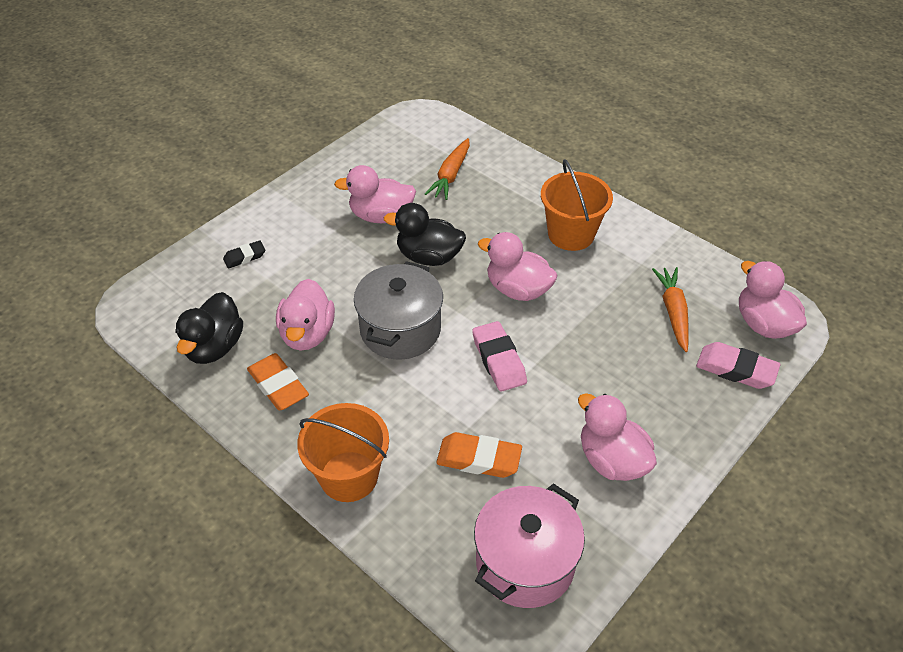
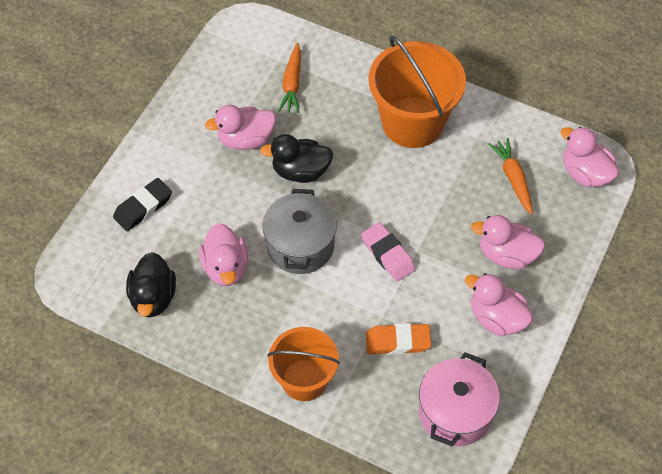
camera: 15 degrees left, 10 degrees up
black eraser [223,241,265,268] -> black eraser [113,178,172,231], size x1.66
orange eraser [247,353,309,410] -> none
pink duck [478,232,557,301] -> pink duck moved to [471,215,545,269]
orange bucket [541,159,613,251] -> orange bucket [369,35,466,148], size x1.55
pink eraser [696,342,780,389] -> none

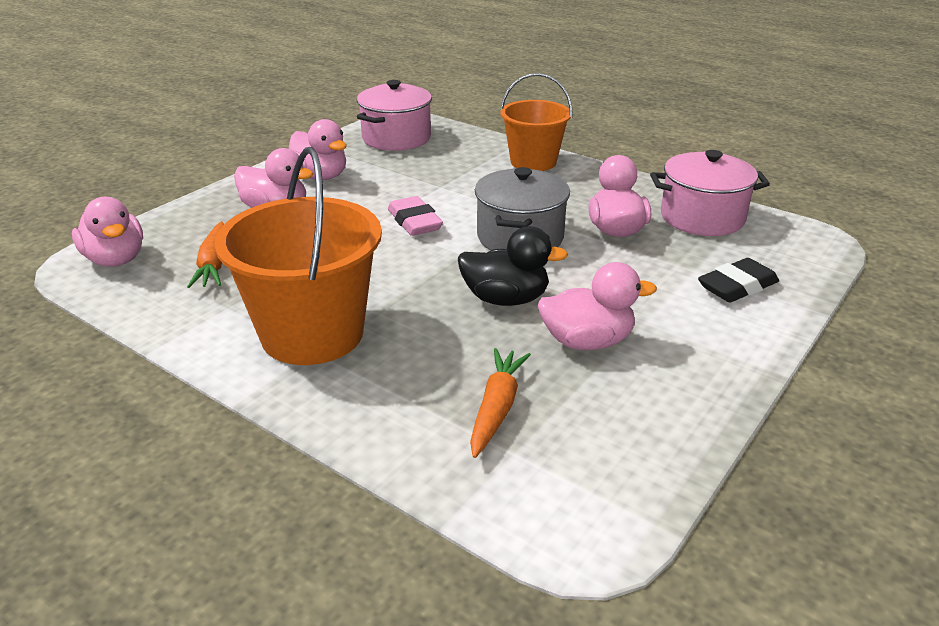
camera: 170 degrees left, 25 degrees down
black duck [126,252,176,318] -> pink pot [650,150,770,236]
orange eraser [366,323,431,355] -> none

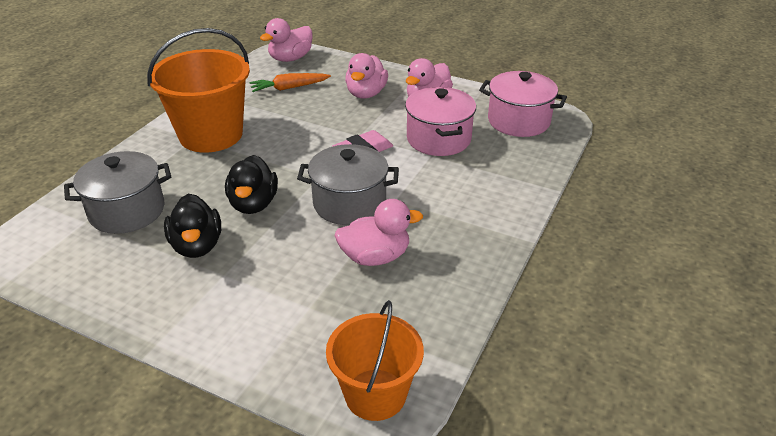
camera: 80 degrees right, 5 degrees up
orange carrot [470,348,531,458] -> grey pot [64,151,171,234]
orange bucket [500,73,572,171] -> orange bucket moved to [326,300,424,421]
pink duck [538,262,657,350] -> black duck [164,194,221,258]
pink pot [650,150,770,236] -> pink pot moved to [405,87,476,156]
black eraser [698,258,779,302] -> none

